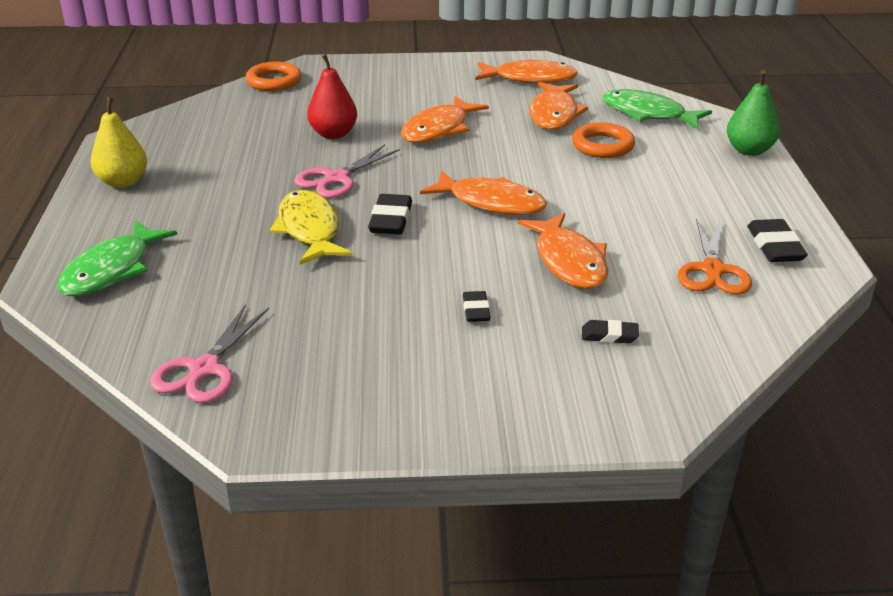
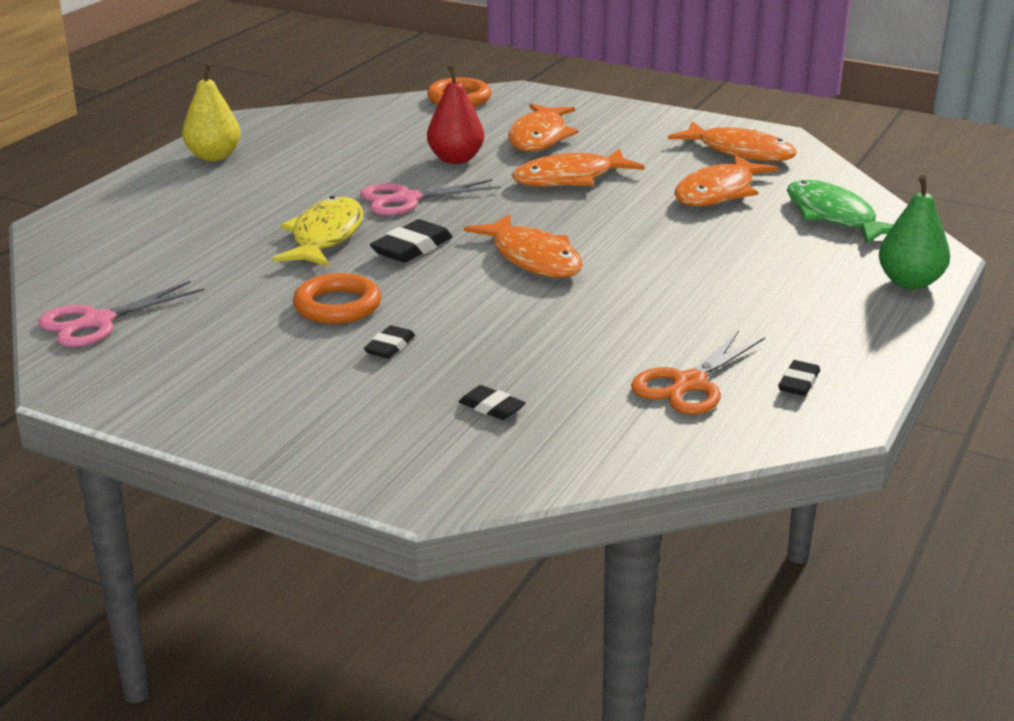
camera: 30 degrees right, 5 degrees down
green fish [57,220,178,297] -> none
orange fish [518,213,608,289] -> orange fish moved to [508,103,578,151]
orange ring [572,122,635,158] -> orange ring moved to [293,273,381,324]
black eraser [748,219,808,262] -> black eraser [778,360,820,396], size x0.61

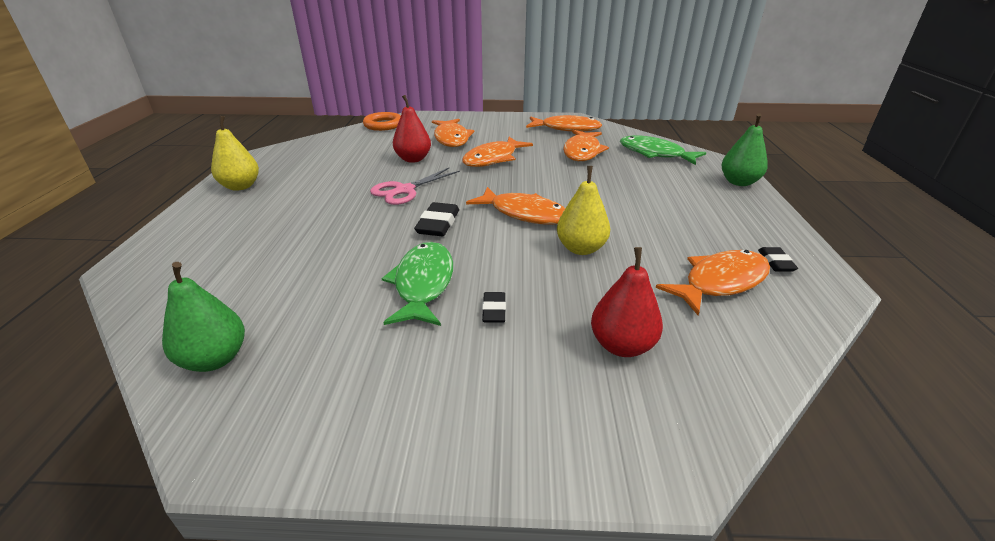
camera: 25 degrees left, 5 degrees up
pink scissors [38,281,204,347] -> green pear [162,262,245,372]
yellow fish [273,196,363,266] -> none
orange ring [293,273,381,324] -> green fish [381,242,453,326]
black eraser [459,385,526,420] -> red pear [591,247,663,357]
orange scissors [631,330,765,415] -> orange fish [656,250,770,315]
none -> yellow pear [557,166,610,255]

